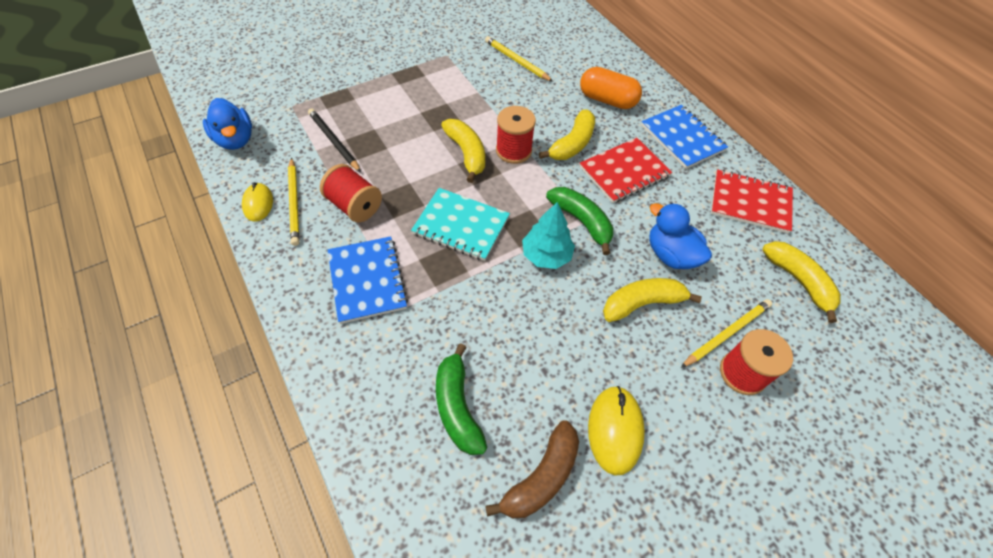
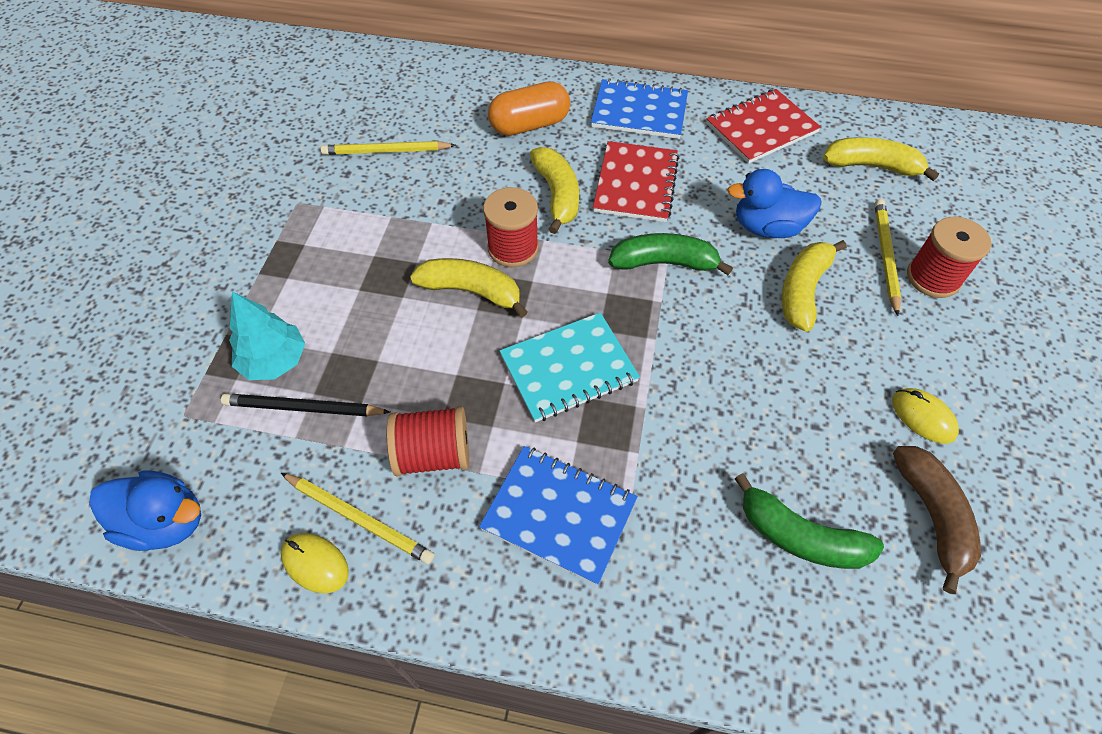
camera: 45 degrees left, 0 degrees up
turquoise tree [522,202,575,269] -> turquoise tree moved to [229,291,306,380]
yellow mouse [588,386,645,475] -> yellow mouse [892,388,959,444], size x0.67

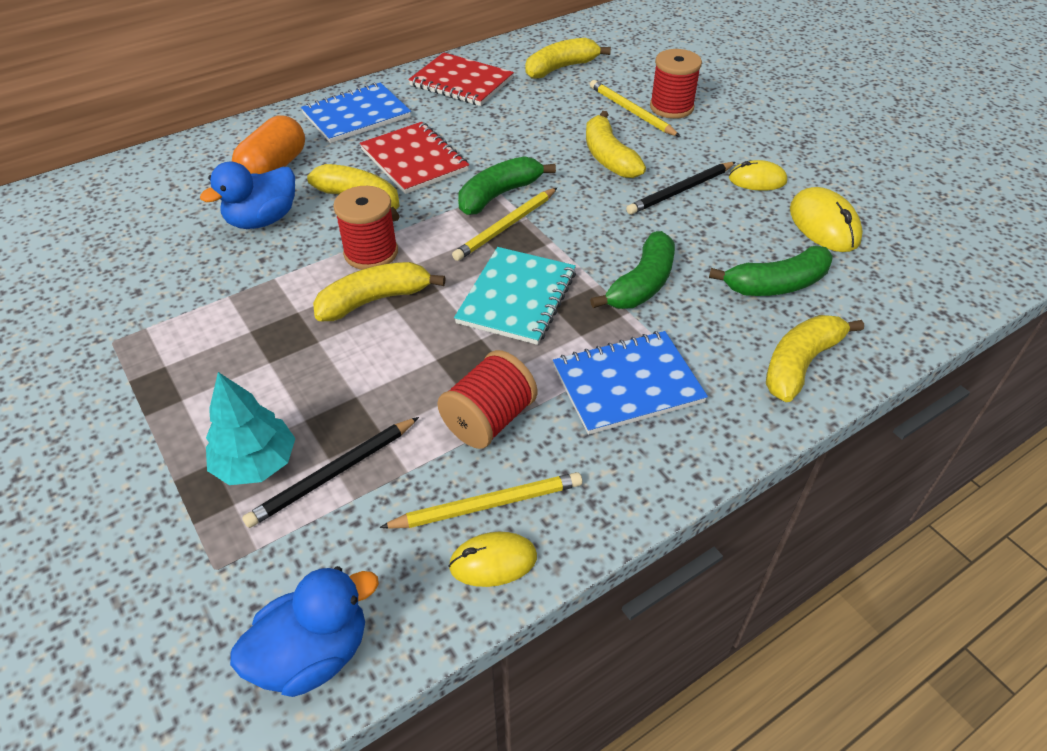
camera: 45 degrees left, 10 degrees down
yellow pencil [321,141,456,155] -> yellow pencil moved to [452,188,557,261]
red notebook [706,89,821,164] -> red notebook turned 75 degrees counterclockwise [408,52,514,106]
blue duck [727,169,822,238] -> blue duck moved to [200,162,295,229]
brown banana [893,446,981,594] -> yellow mouse [790,187,863,252]
none -> green banana [590,231,675,309]
none -> black pencil [626,162,736,215]
none -> yellow banana [766,315,864,402]

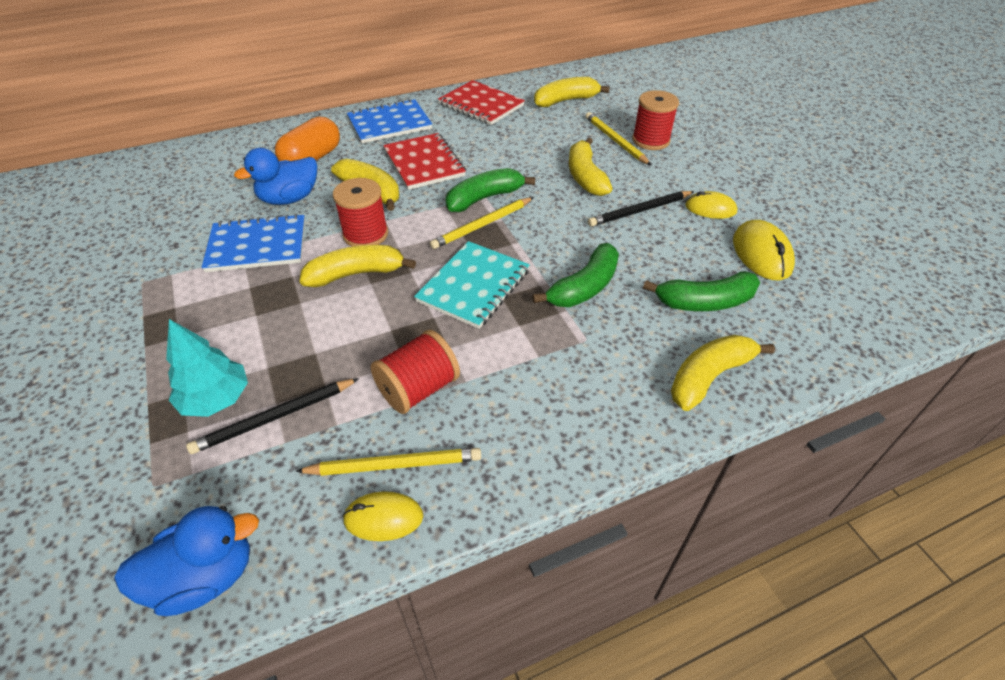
camera: 10 degrees right, 0 degrees up
blue notebook [553,331,708,435] -> blue notebook moved to [201,214,305,272]

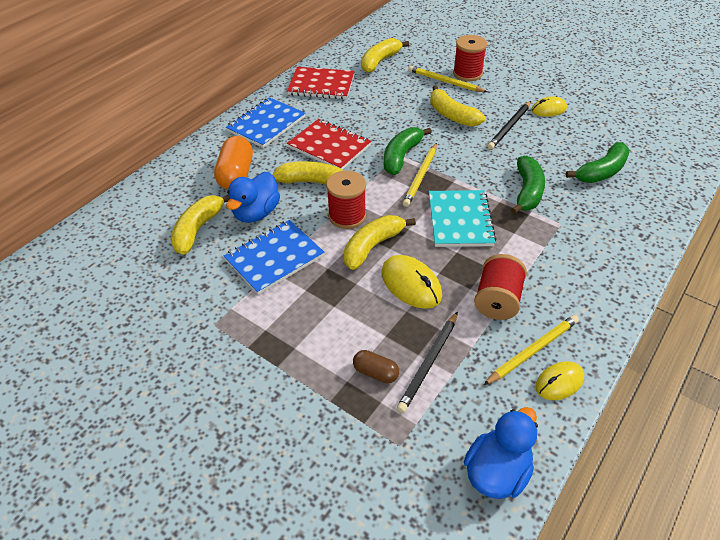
camera: 30 degrees left, 0 degrees up
turquoise tree [166,319,248,417] -> brown capsule [353,350,399,383]
yellow banana [671,335,775,411] -> yellow banana moved to [170,195,230,255]
yellow mouse [733,220,795,280] -> yellow mouse moved to [381,255,442,309]

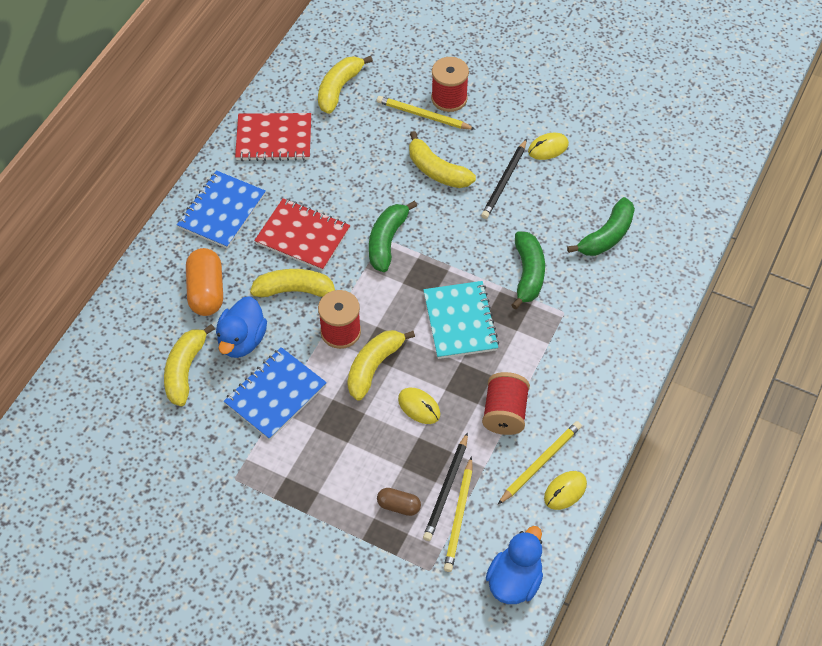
camera: 10 degrees left, 10 degrees up
yellow mouse [381,255,442,309] -> yellow mouse [398,388,440,424], size x0.67
yellow pencil [403,143,437,207] -> yellow pencil moved to [444,456,473,572]

